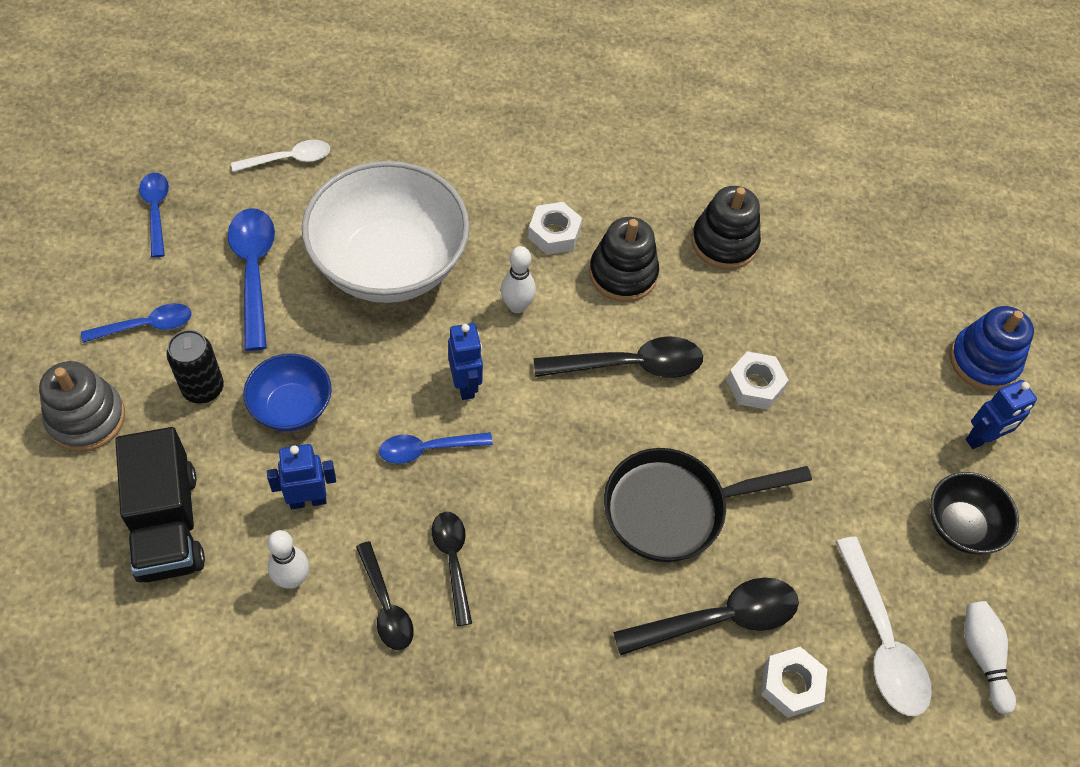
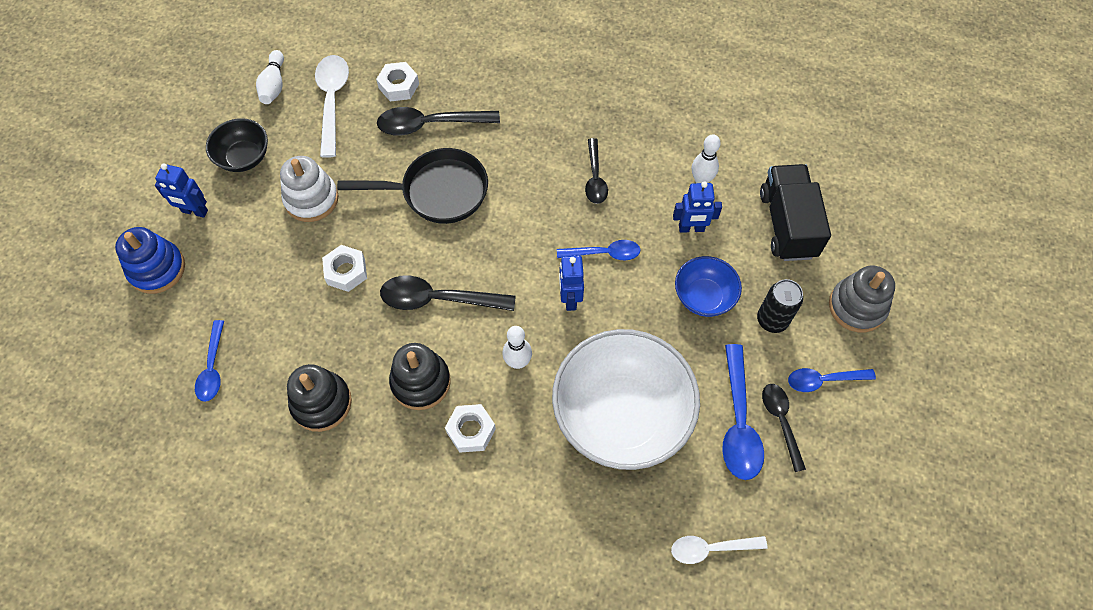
camera: 165 degrees left, 5 degrees up
blue spoon [139,173,169,258] -> blue spoon moved to [195,320,224,402]
black spoon [356,541,414,650] -> black spoon moved to [762,384,806,472]
blue robot [966,380,1037,449] -> blue robot turned 150 degrees counterclockwise [155,163,208,218]
none -> white stacking toy [280,156,338,222]

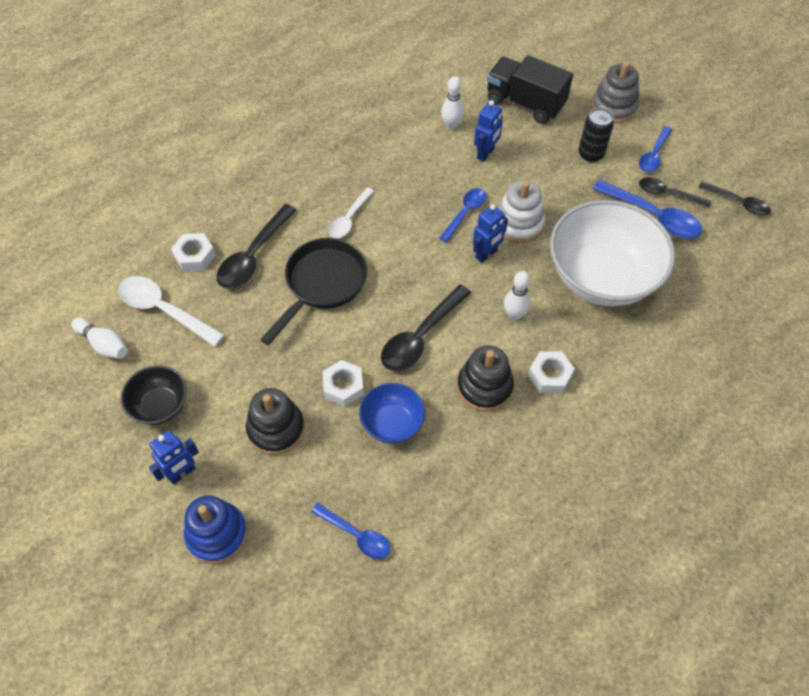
camera: 55 degrees left, 5 degrees down
white stacking toy [280,156,338,222] -> white stacking toy moved to [498,181,545,243]
black stacking toy [287,364,352,432] -> black stacking toy moved to [246,388,305,455]
blue robot [559,256,584,311] -> blue robot turned 75 degrees counterclockwise [473,204,508,263]
black spoon [585,138,608,204] -> black spoon moved to [699,181,771,216]
white spoon [671,536,767,564] -> white spoon moved to [328,187,374,238]
blue bowl [675,256,742,317] -> blue bowl moved to [359,383,425,443]

